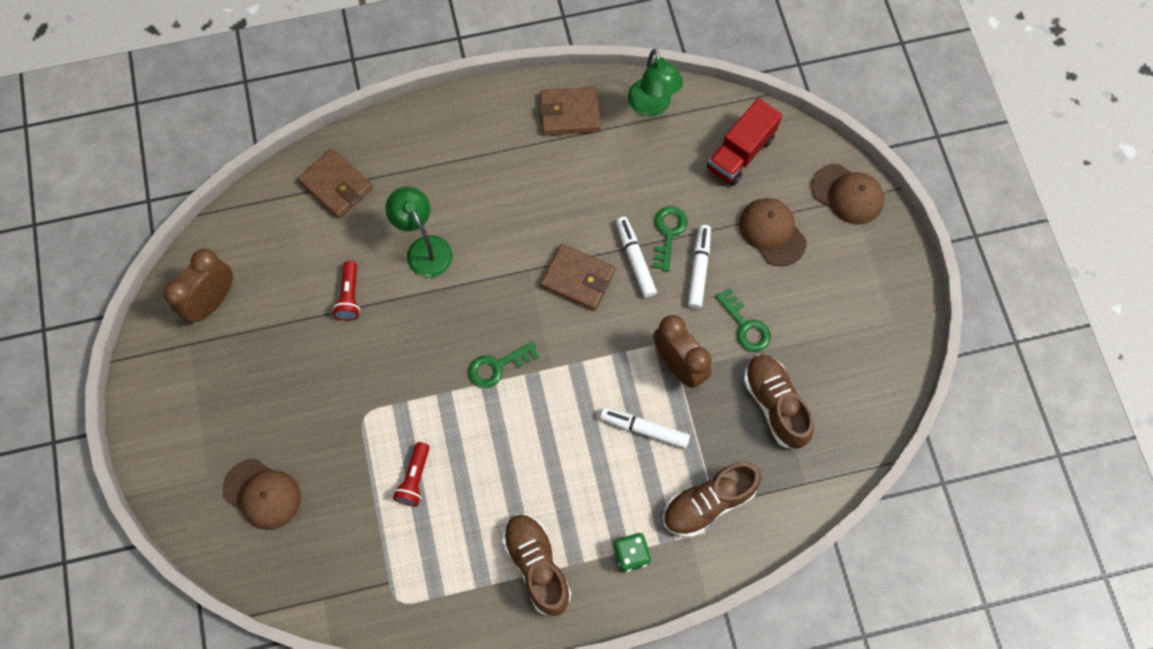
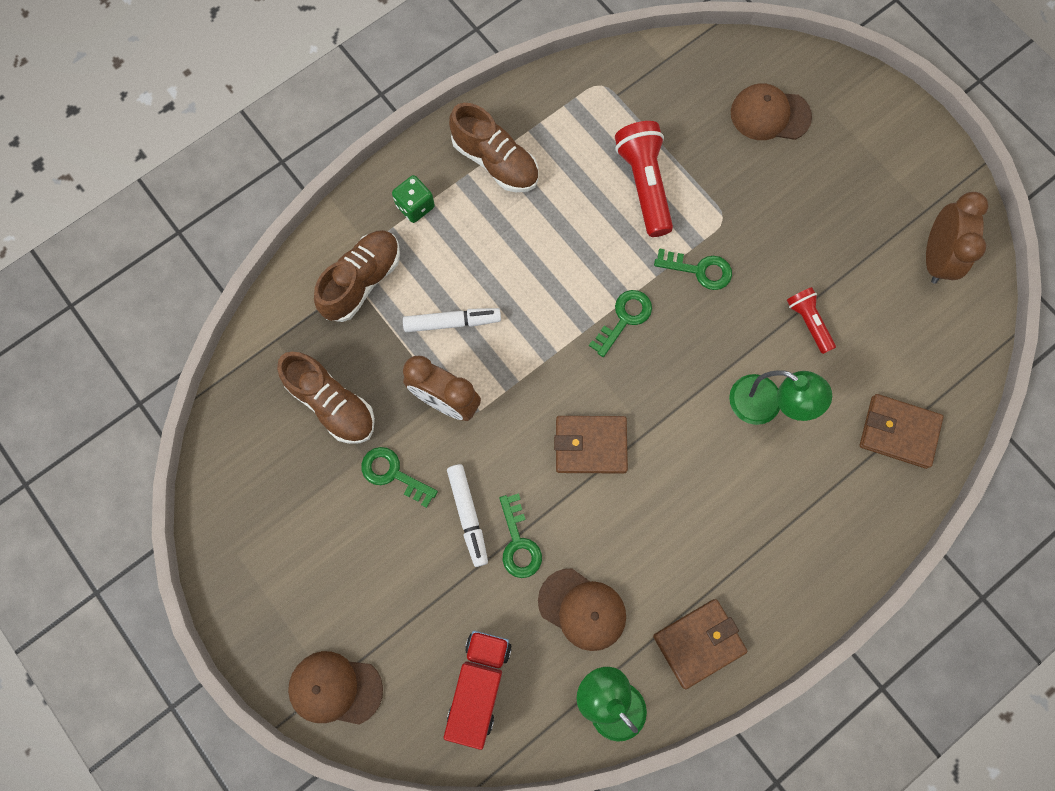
camera: 155 degrees right, 5 degrees up
red flashlight [393,442,430,506] -> red flashlight [615,121,673,237], size x1.72
white marker [616,217,657,298] -> none
brown cap [739,198,806,267] -> brown cap moved to [538,568,626,651]
none -> green key [654,249,732,290]

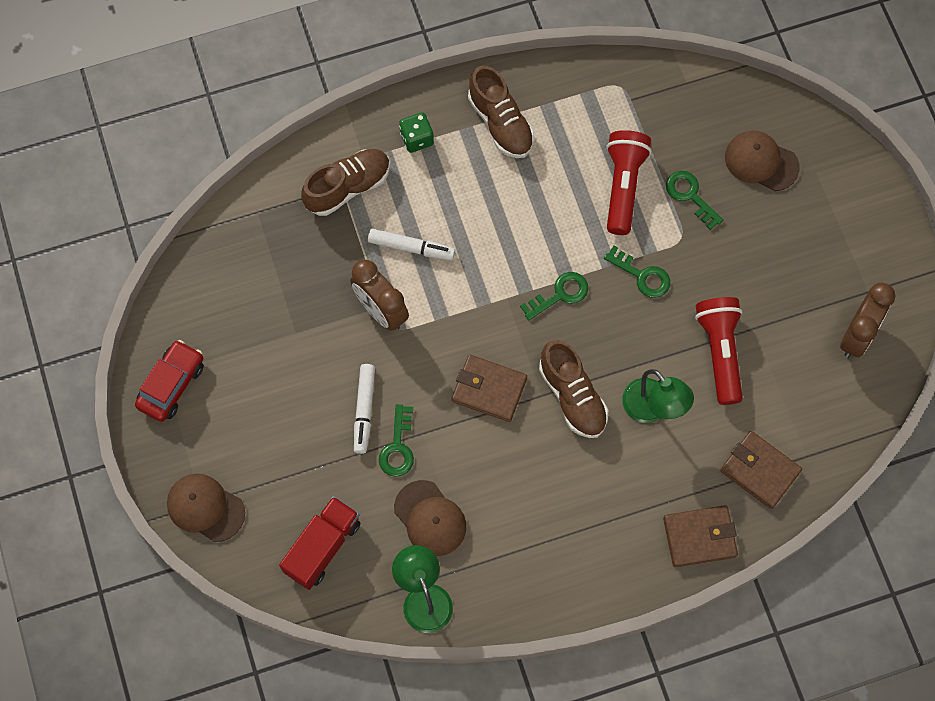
camera: 20 degrees right, 5 degrees down
brown shoe [277,352,375,444] -> brown shoe moved to [539,340,608,438]
green key [361,447,438,508] -> green key moved to [666,171,723,230]
brown wallet [653,599,748,689] -> brown wallet moved to [663,505,738,567]
red flashlight [787,287,836,354] -> red flashlight [695,297,743,405], size x1.72
none -> red car [135,340,204,422]

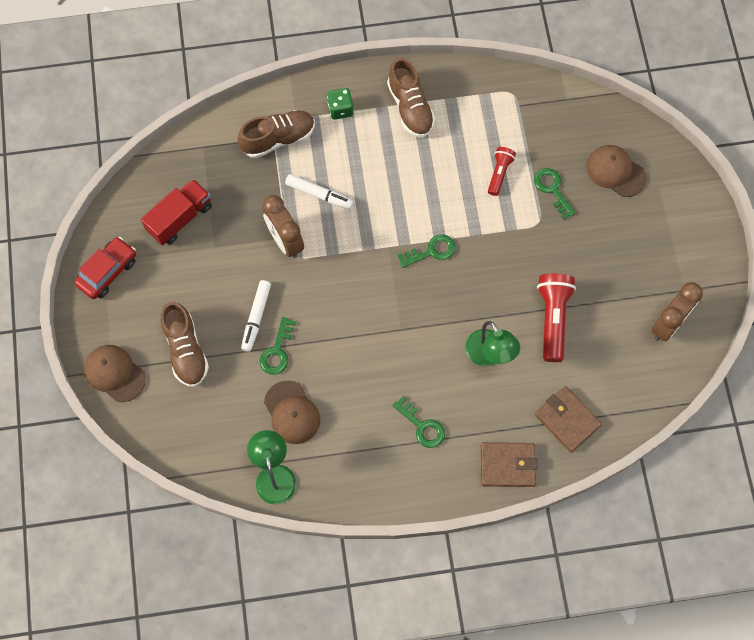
camera: 10 degrees right, 0 degrees up
red truck [279,496,360,590] -> red truck moved to [141,179,212,245]
brown wallet [452,355,527,422] -> none
brown shoe [539,340,608,438] -> brown shoe moved to [161,302,209,387]
green key [604,246,670,298] -> green key moved to [393,396,445,448]
red flashlight [606,130,652,235] -> red flashlight [488,147,516,196], size x0.58

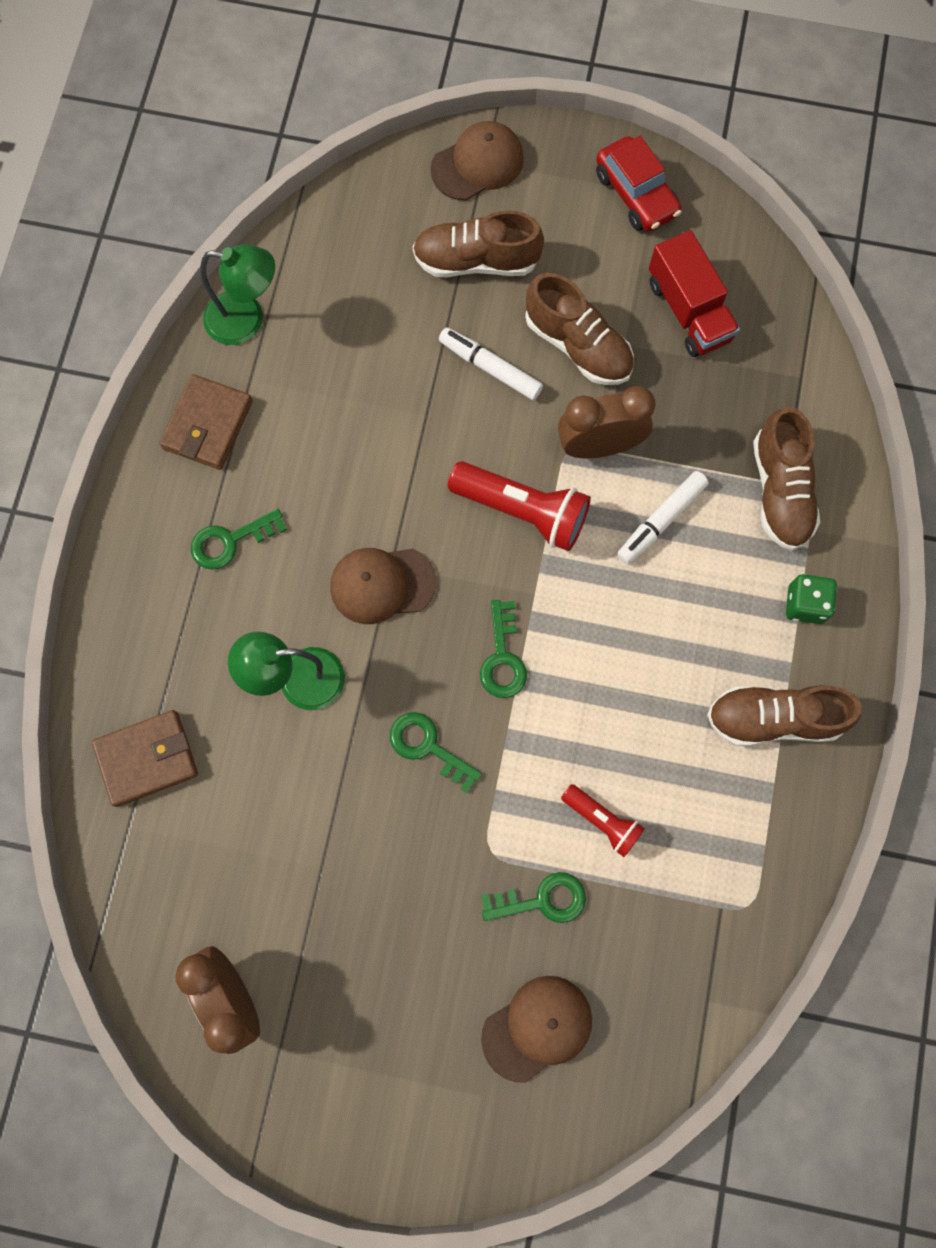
camera: 110 degrees right, 5 degrees up
green key [260,317,296,375] -> green key moved to [390,712,482,793]
brown cap [264,381,320,444] -> brown cap moved to [330,548,436,624]
brown wallet [481,442,538,487] -> brown wallet moved to [159,374,253,470]
red flashlight [537,273,576,362] -> red flashlight moved to [448,461,591,551]
none -> brown shoe [525,273,634,385]

